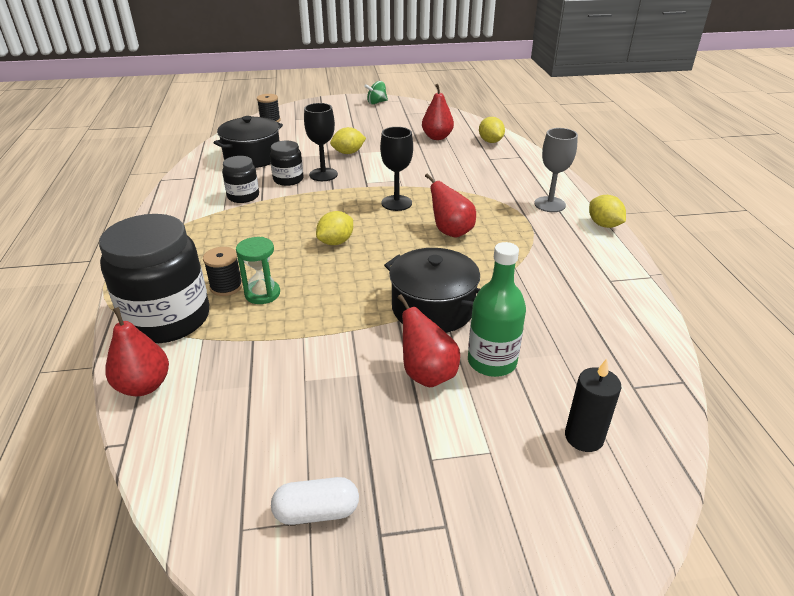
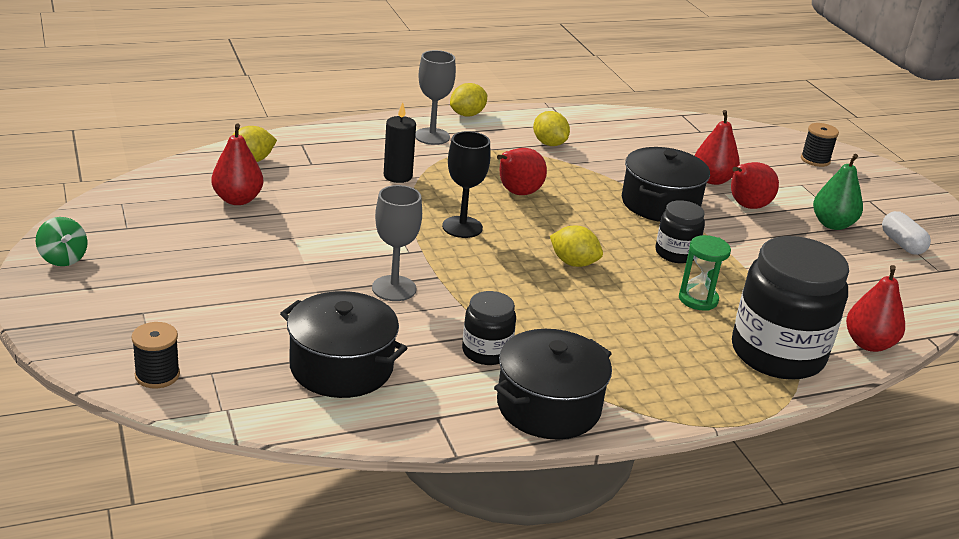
camera: 105 degrees left, 5 degrees down
black spool [203,247,243,296] -> black spool moved to [801,123,839,167]
black jar [270,141,303,186] -> black jar moved to [656,200,705,264]
black goblet [304,103,338,181] -> grey goblet [372,185,422,301]
yellow lemon [330,127,366,154] -> yellow lemon moved to [533,111,570,146]
green bottle [468,242,526,377] -> red pear [694,110,740,185]
black candle [565,359,621,452] -> black candle moved to [384,102,416,183]
none -> black pot [494,329,612,439]
none -> green pear [813,154,863,230]

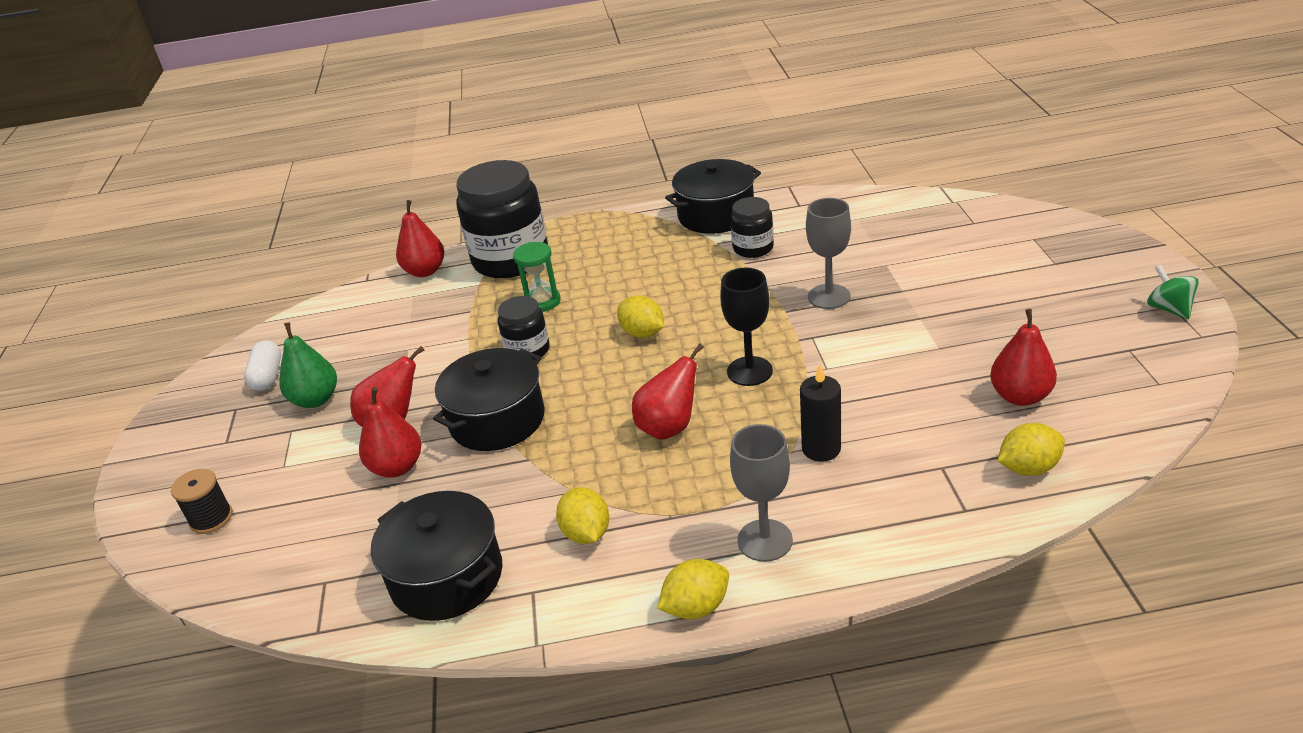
camera: 160 degrees left, 5 degrees up
black spool [131,322,180,388] -> none
black pot [280,291,407,398] -> black pot moved to [371,491,502,621]

